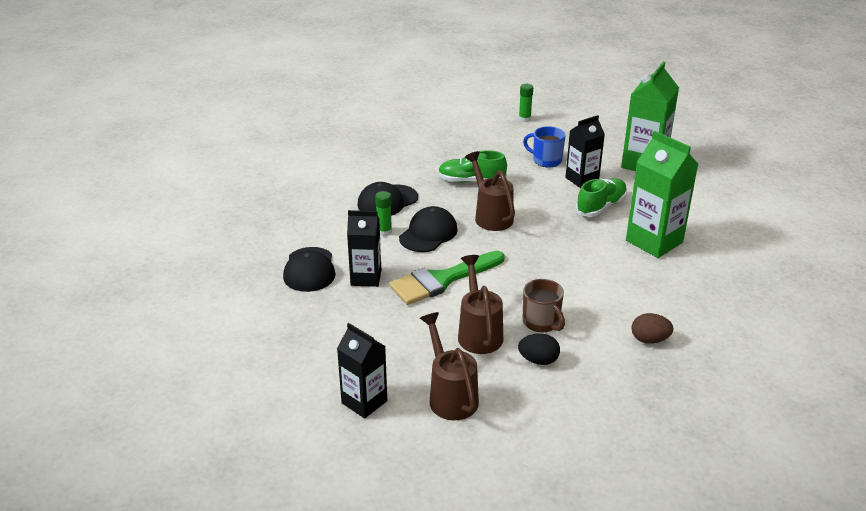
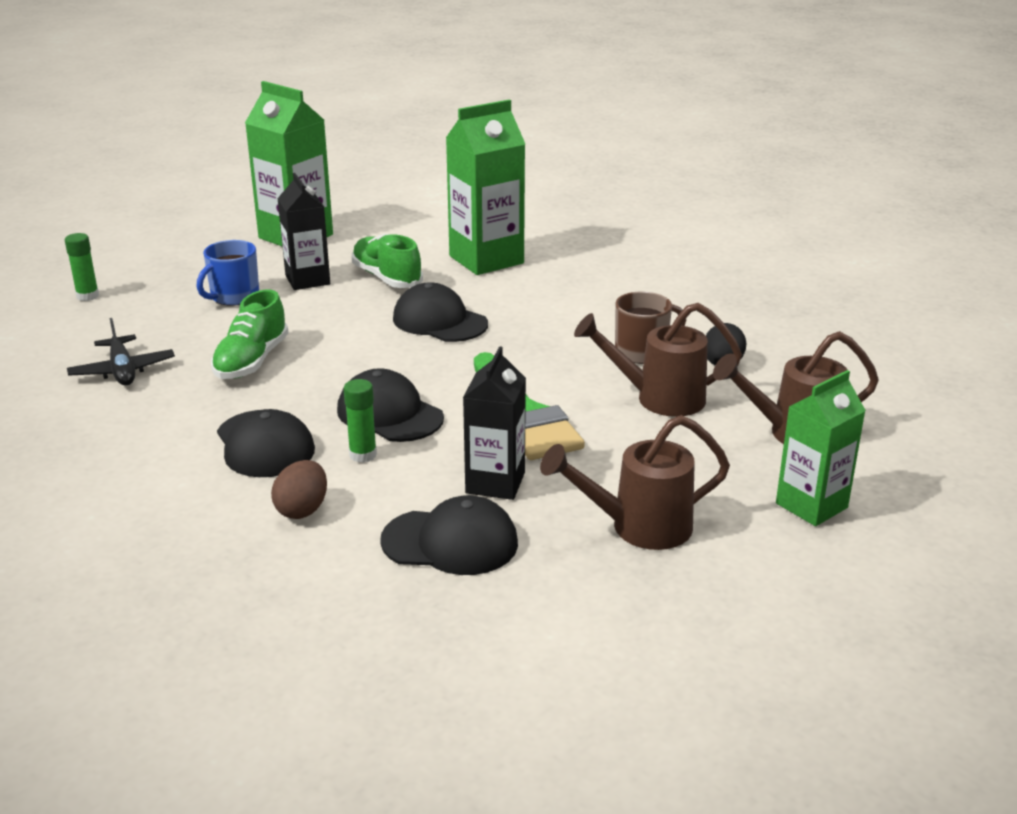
camera: 80 degrees left, 5 degrees down
black carton [337,323,387,418] -> green carton [776,370,866,526]
brown watering can [465,151,515,231] -> brown watering can moved to [540,415,730,550]
brown egg [631,313,673,344] -> brown egg moved to [271,460,327,519]
none -> black plane [67,318,175,385]
none -> black cap [393,282,488,342]

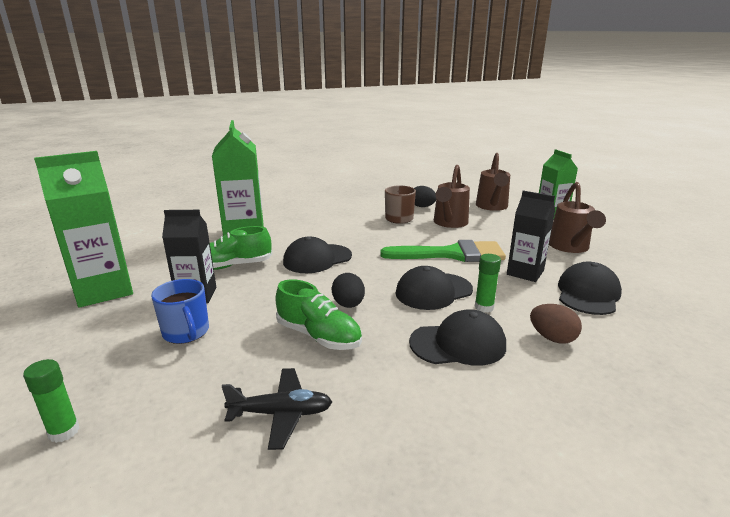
camera: 70 degrees left, 5 degrees down
none -> black egg [332,273,365,308]

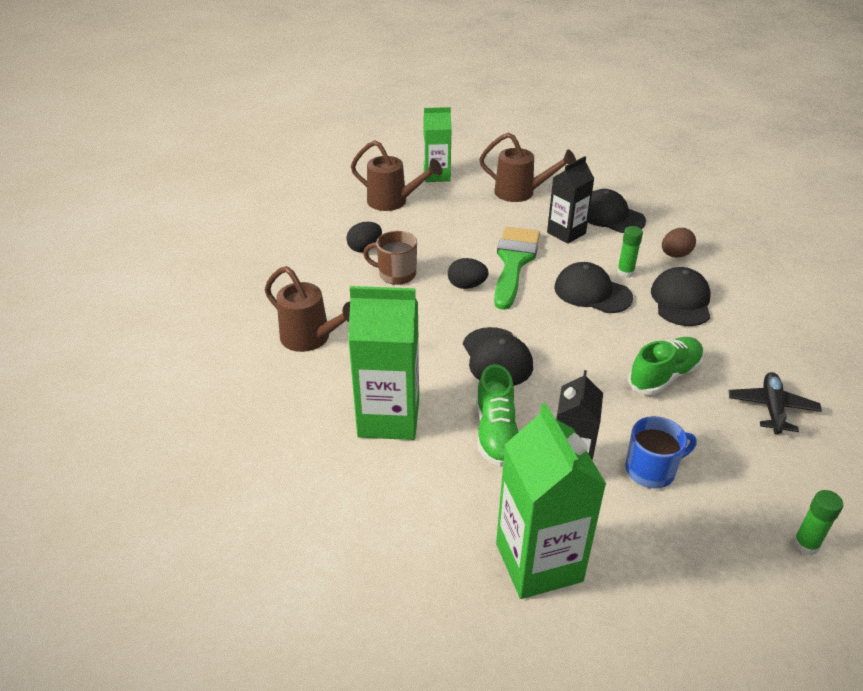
camera: 75 degrees left, 15 degrees up
black egg [332,273,365,308] -> black egg moved to [448,258,489,289]
black cap [396,266,473,310] -> black cap turned 135 degrees clockwise [554,262,633,313]
brown watering can [434,165,470,228] -> brown watering can moved to [265,266,350,352]

